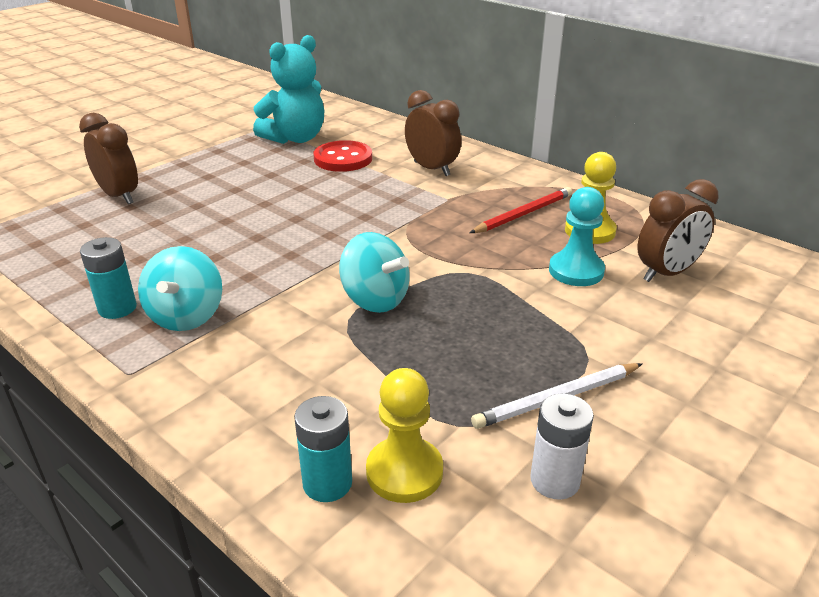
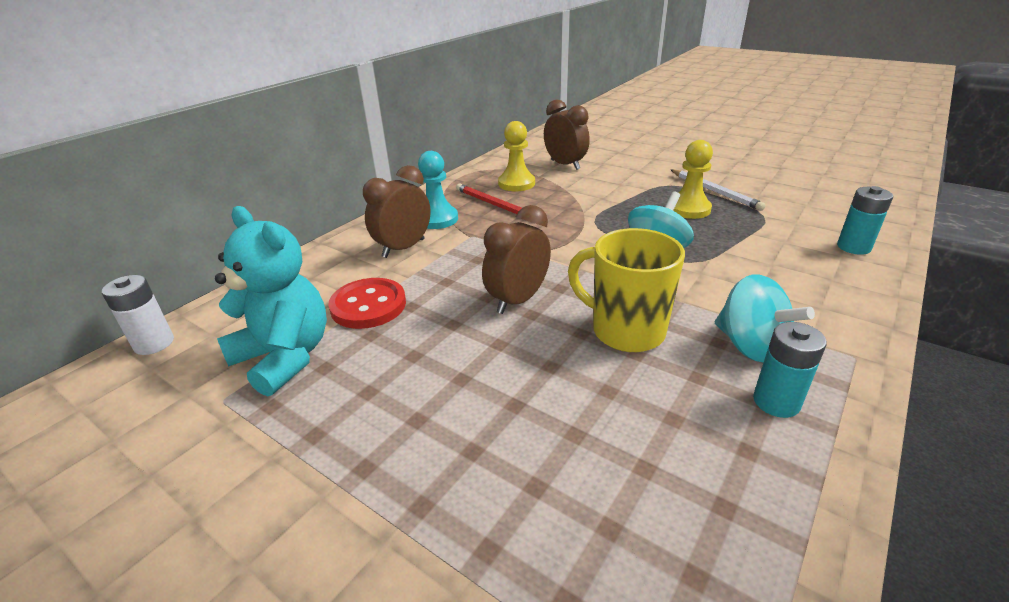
camera: 95 degrees left, 0 degrees up
brown clock [79,113,138,204] -> brown clock moved to [482,205,551,314]
turquoise spinning top [138,246,222,331] -> turquoise spinning top turned 60 degrees clockwise [715,274,815,362]
yellow pawn [366,368,443,503] -> yellow pawn moved to [673,140,713,219]
white battery [530,394,594,500] -> white battery moved to [102,275,174,355]
turquoise pawn [549,187,605,286] -> turquoise pawn moved to [418,151,458,229]
none -> yellow mug [568,228,685,352]

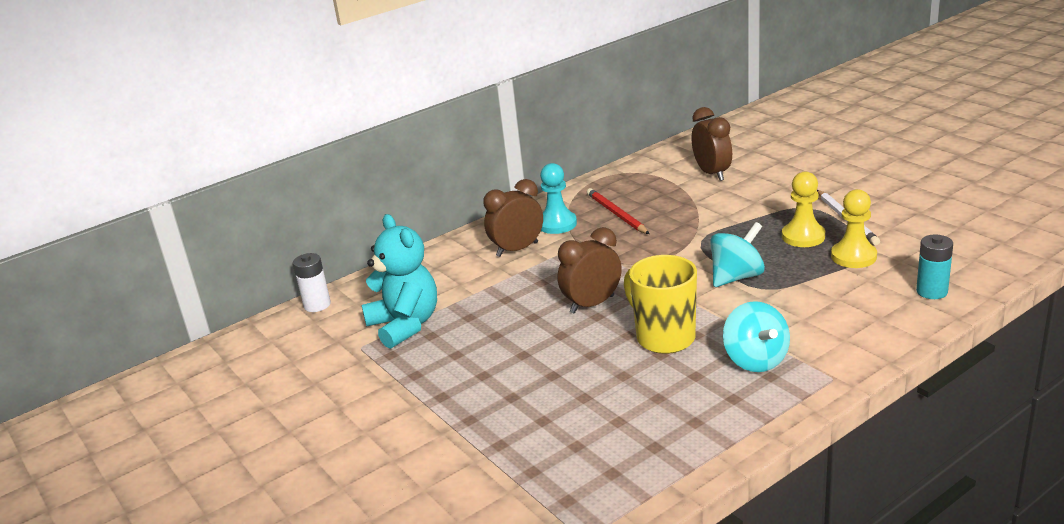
camera: 20 degrees right, 5 degrees down
red button [328,278,406,329] -> none
yellow pawn [498,121,535,191] -> yellow pawn moved to [831,189,877,268]
turquoise battery [753,322,827,418] -> none

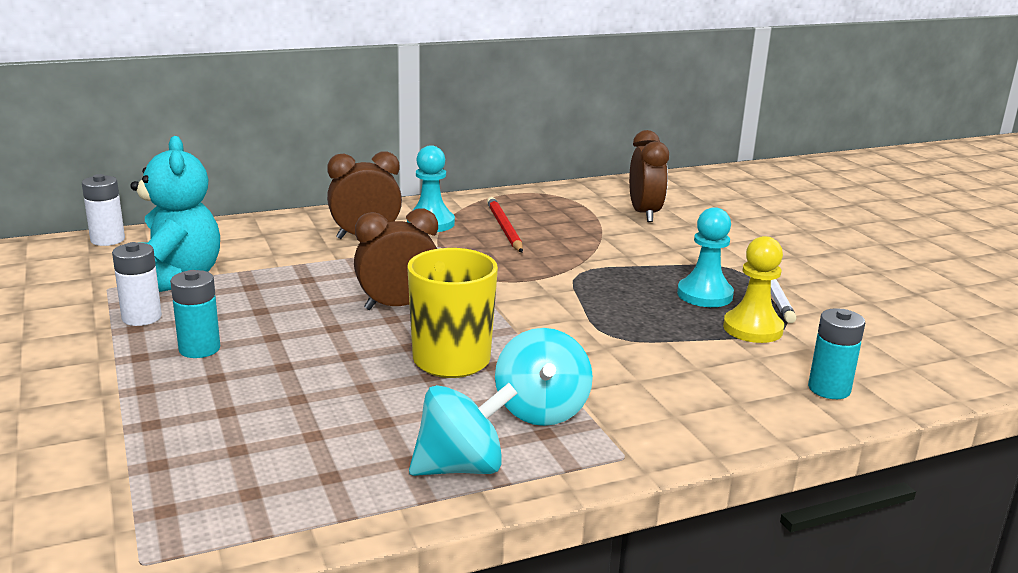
camera: 10 degrees right, 5 degrees down
turquoise spinning top [710,222,765,287] -> turquoise spinning top moved to [409,383,518,476]
yellow pawn [782,172,825,247] -> turquoise pawn [677,207,734,307]
none -> white battery [112,242,162,326]
none -> turquoise battery [170,270,220,358]

